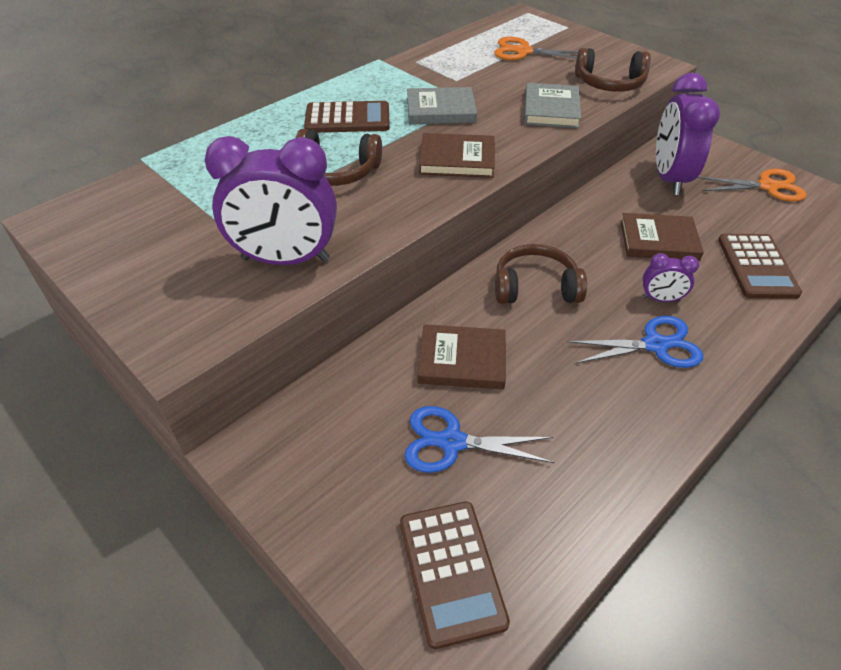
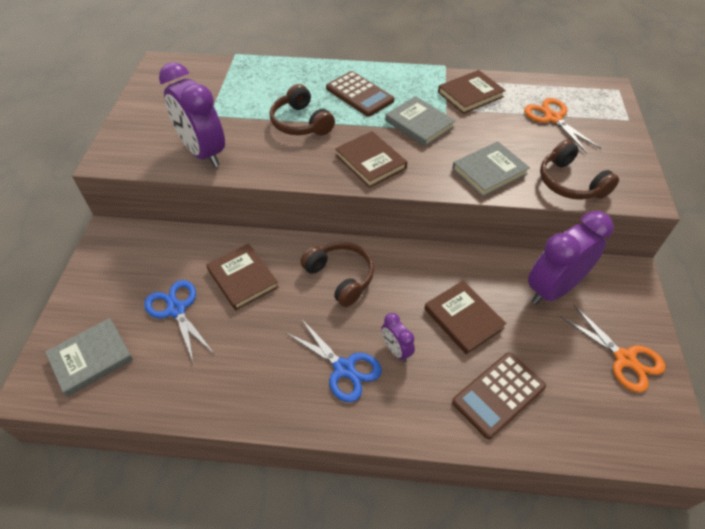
camera: 50 degrees right, 5 degrees up
brown calculator [400,501,510,649] -> grey book [45,318,133,397]
none -> brown book [438,70,506,114]

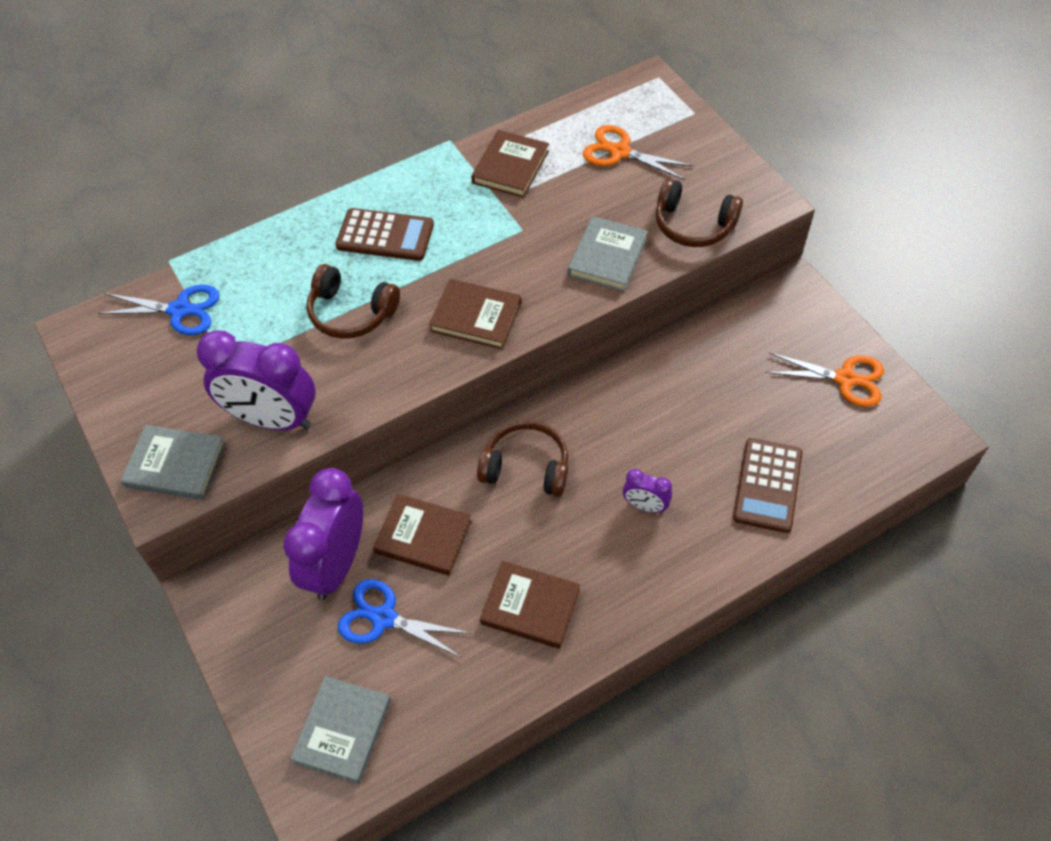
camera: 35 degrees left, 5 degrees up
blue scissors [287,319,382,402] -> blue scissors moved to [97,285,220,335]
grey book [385,96,456,147] -> grey book moved to [120,425,226,500]
brown book [424,281,507,354] -> brown book moved to [480,561,580,649]
purple clock [528,211,614,305] -> purple clock moved to [283,468,363,600]

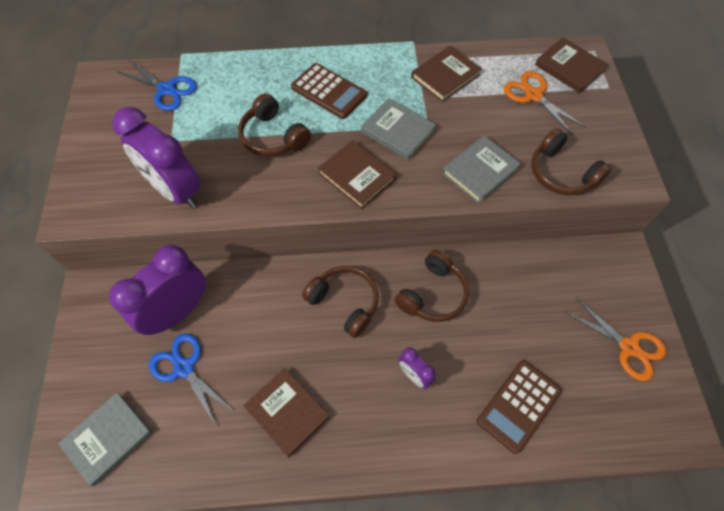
camera: 25 degrees right, 5 degrees up
grey book [120,425,226,500] -> grey book moved to [361,98,436,160]
brown book [373,494,472,576] -> brown book moved to [535,37,608,93]
none -> brown headphones [395,250,469,322]

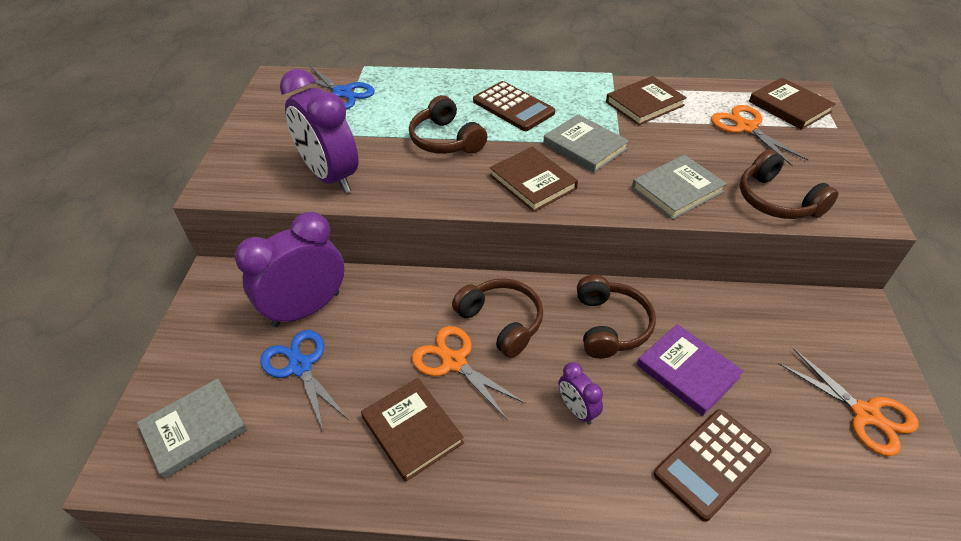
camera: 10 degrees right, 15 degrees down
brown headphones [395,250,469,322] -> brown headphones turned 45 degrees counterclockwise [577,275,656,359]
none -> orange scissors [412,326,526,419]
none -> purple book [637,324,744,416]

